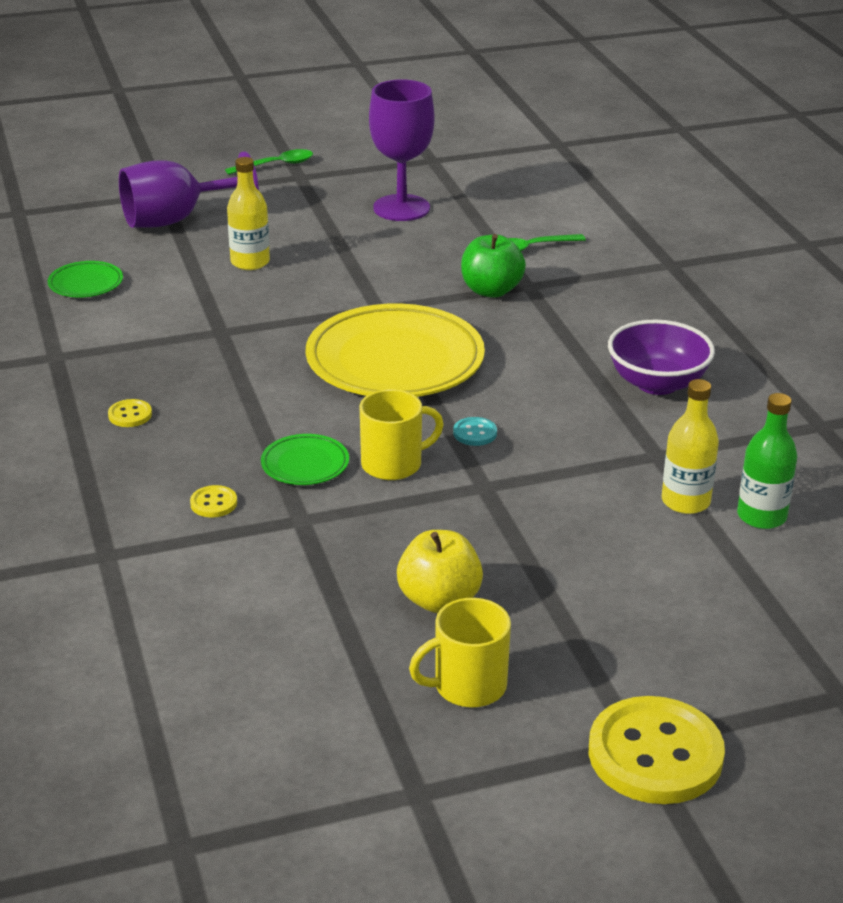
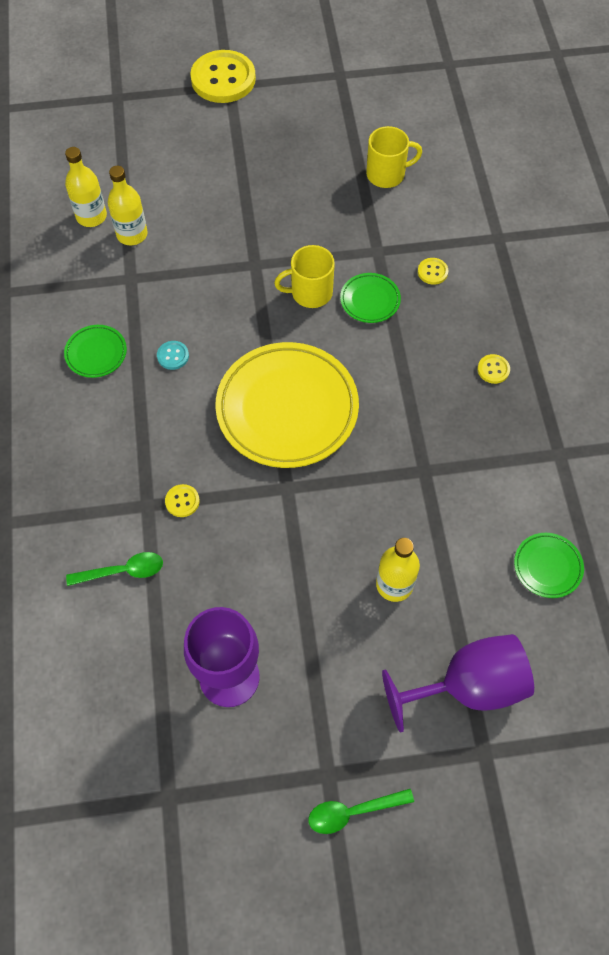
camera: 170 degrees left, 30 degrees up
yellow apple [397,530,483,613] -> none
yellow mug [409,598,511,707] -> yellow mug moved to [366,126,422,188]
turquoise button [453,417,497,446] -> turquoise button moved to [157,341,189,370]
green apple [461,234,526,298] -> yellow button [165,484,200,517]
purple bowl [608,320,715,395] -> green plate [64,325,127,378]
green bottle [737,393,797,529] -> yellow bottle [65,147,107,227]

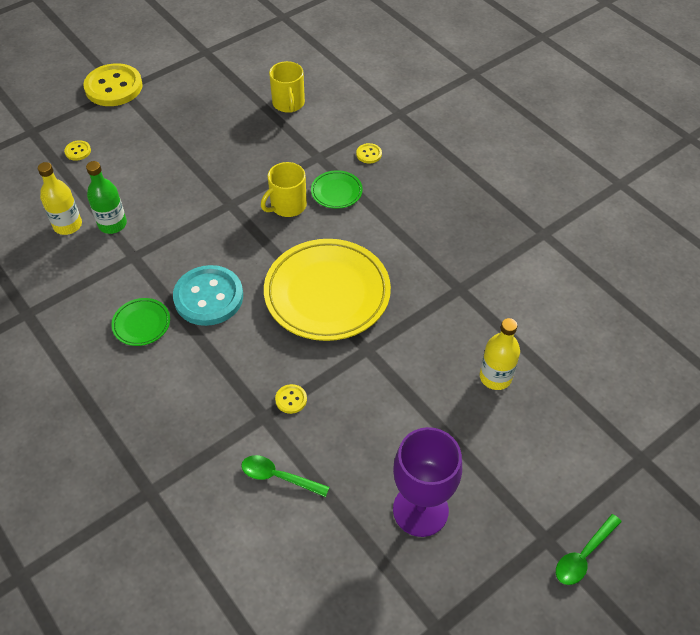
camera: 30 degrees left, 10 degrees down
green spoon [66,552,163,586] -> green spoon turned 120 degrees counterclockwise [241,455,329,497]
yellow bottle [108,166,148,245] -> green bottle [86,161,127,234]
turquoise button [157,341,189,370] -> turquoise button [173,265,243,326], size x2.38
yellow mug [366,126,422,188] -> yellow mug turned 120 degrees clockwise [269,61,305,113]
purple goblet [382,634,534,732] -> none
yellow button [477,354,510,384] -> yellow button moved to [64,140,91,161]
green plate [514,533,584,598] -> none

